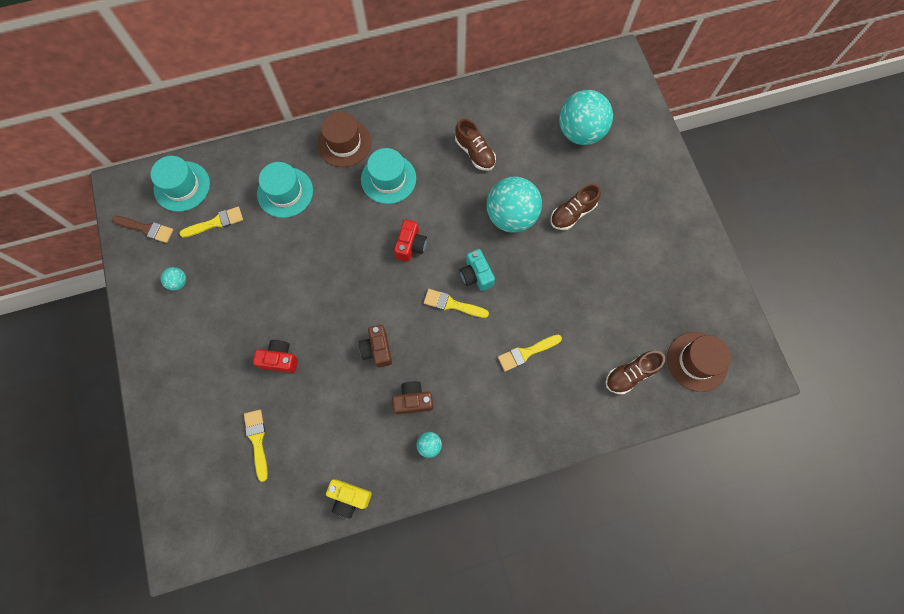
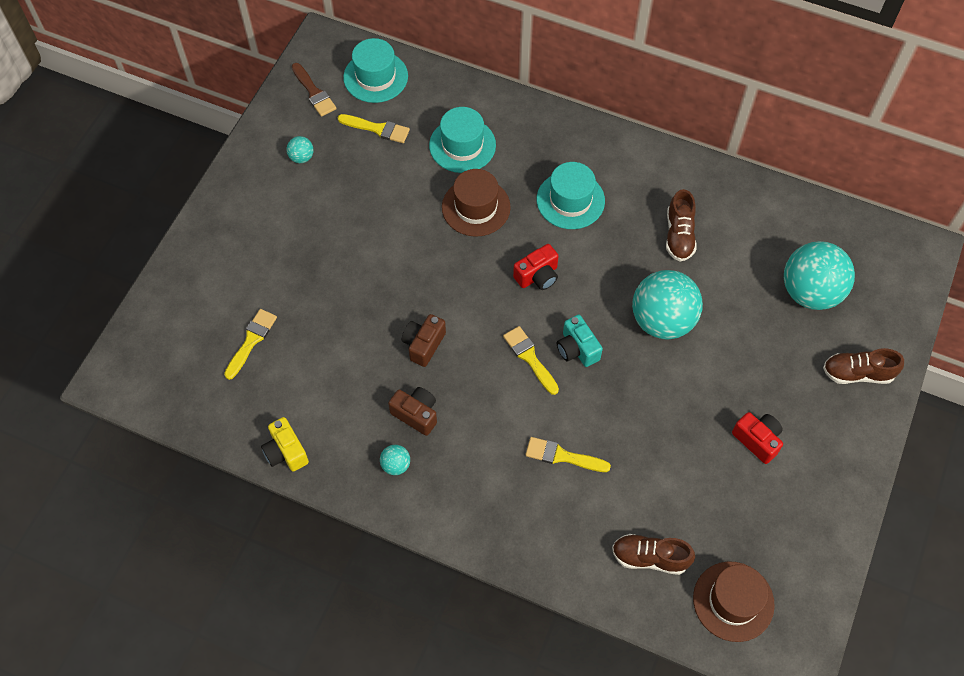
camera: 40 degrees right, 10 degrees down
red camera [253,340,298,373] -> red camera moved to [732,412,783,464]
brown hat [317,111,371,167] -> brown hat moved to [442,169,511,237]
turquoise camera [460,249,495,291] -> turquoise camera turned 45 degrees counterclockwise [557,314,603,367]
brown shoe [550,184,601,230] -> brown shoe moved to [823,348,904,384]

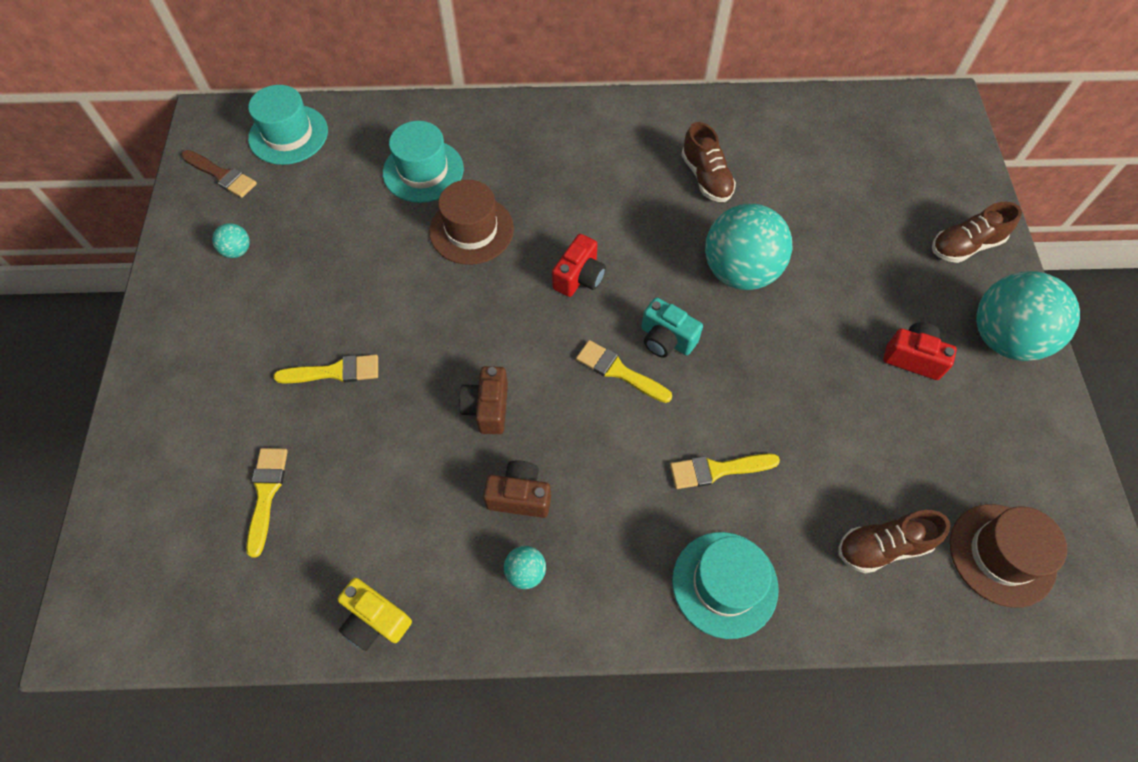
camera: 25 degrees left, 0 degrees up
yellow brush [338,114,410,143] -> yellow brush moved to [273,354,378,383]
turquoise hat [537,162,605,229] -> turquoise hat moved to [672,532,779,639]
turquoise ball [784,241,855,310] -> turquoise ball moved to [976,271,1080,361]

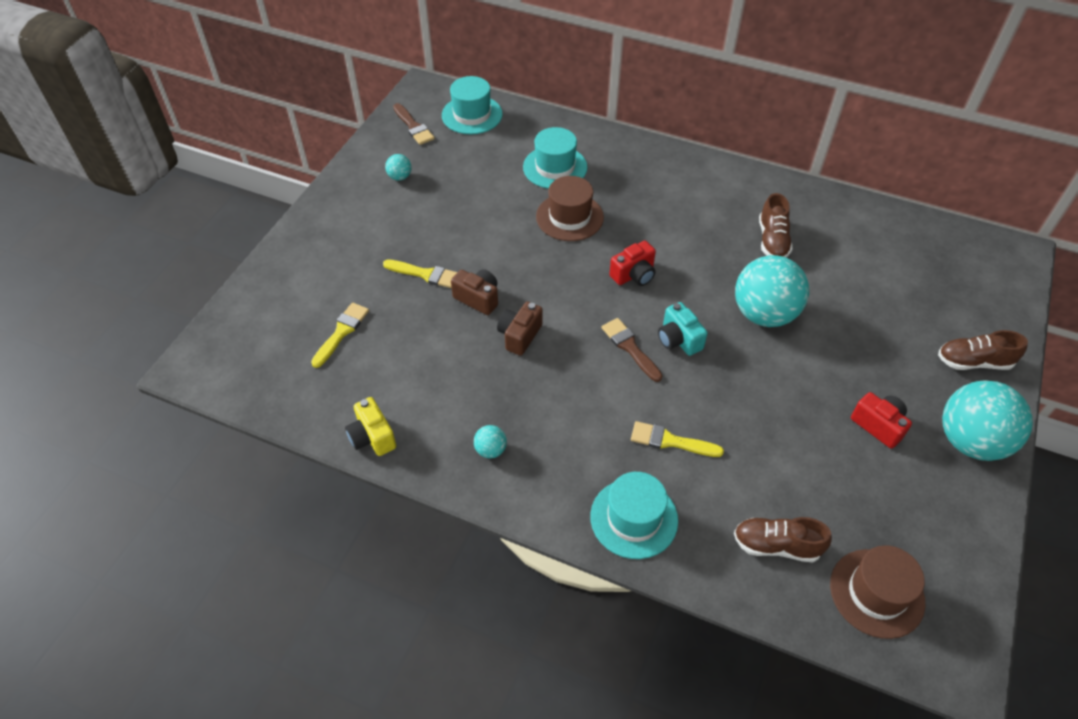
camera: 25 degrees right, 10 degrees down
brown camera [483,460,551,518] -> brown camera moved to [451,269,498,315]
yellow brush [576,340,672,403] -> brown brush [602,318,662,382]

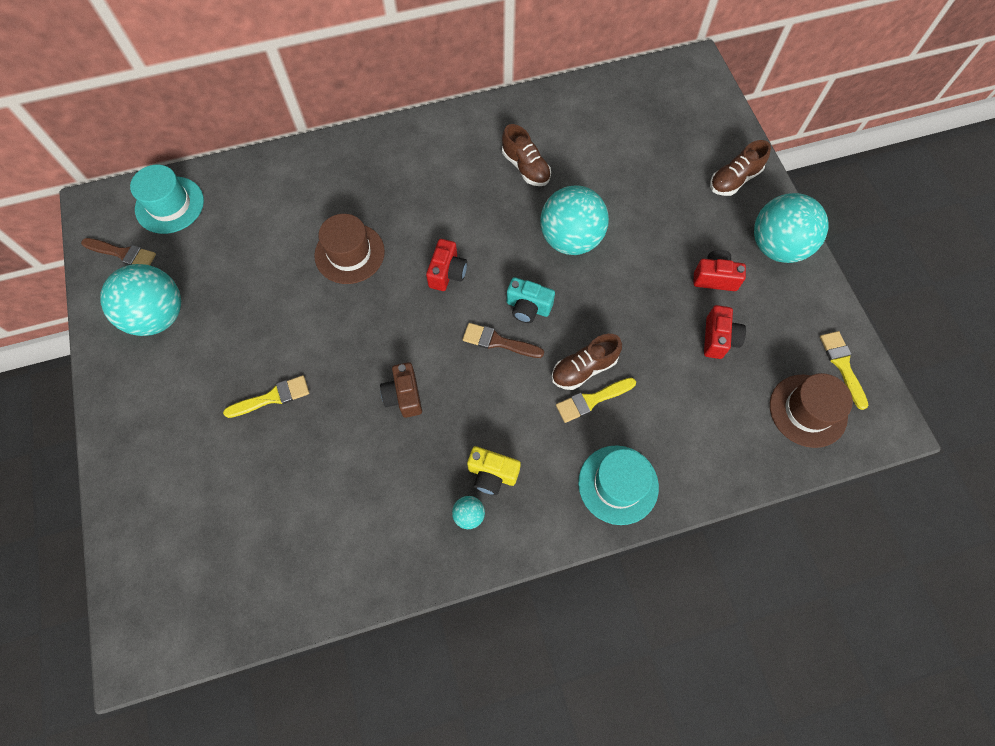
camera: 40 degrees left, 15 degrees up
yellow brush [311,303,369,368] -> yellow brush moved to [820,331,868,410]
yellow camera [345,397,396,456] -> yellow camera moved to [467,446,521,495]
turquoise ball [385,154,411,181] -> turquoise ball [101,264,181,336], size x2.37
brown camera [451,269,498,315] -> none
turquoise hat [523,127,587,189] -> none
brown shoe [734,517,832,562] -> brown shoe moved to [552,334,622,390]
none -> red camera [704,305,746,359]

